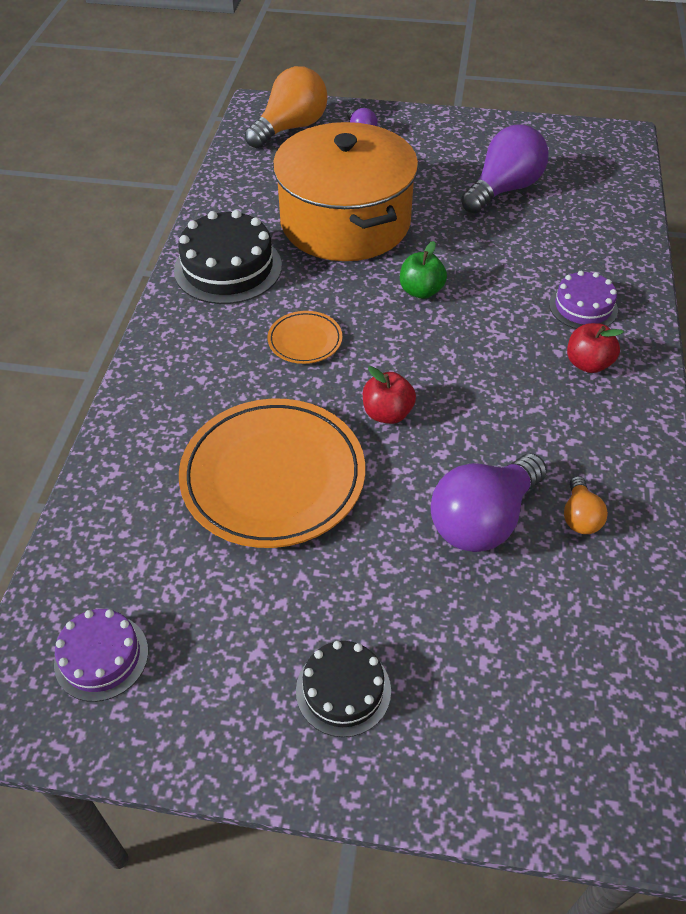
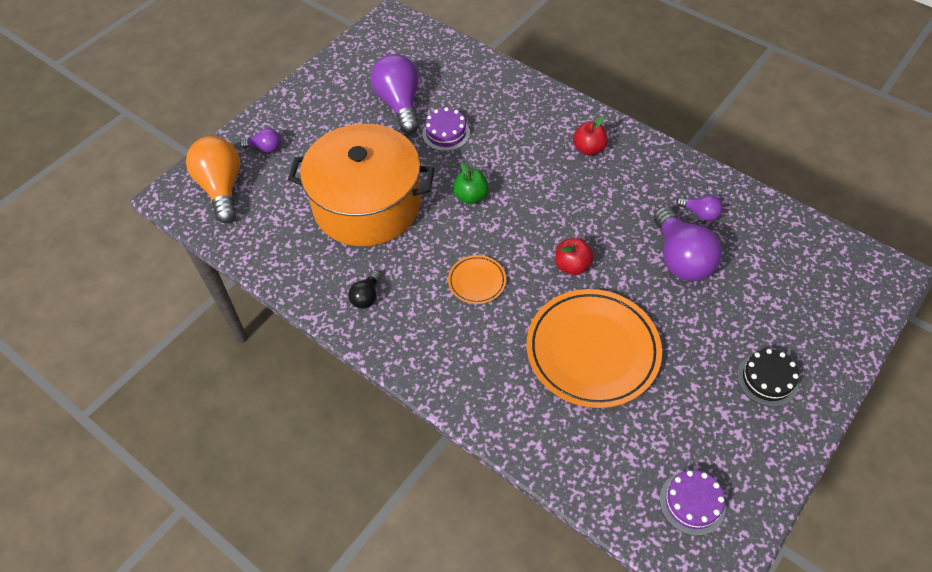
camera: 60 degrees left, 5 degrees up
black cake [174,210,282,304] -> black light bulb [348,270,380,309]
purple cake [549,271,618,329] -> purple cake moved to [422,107,470,151]
orange light bulb [564,476,608,534] -> purple light bulb [676,195,723,221]

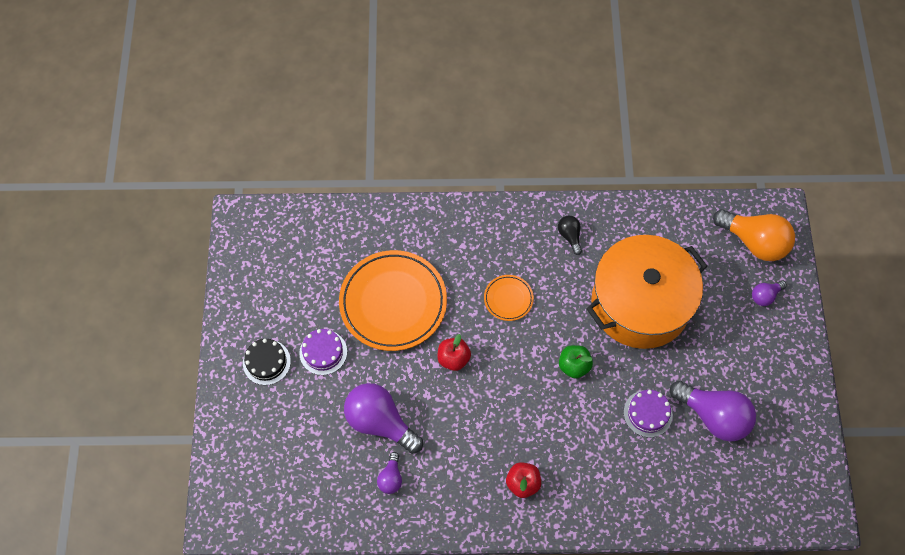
camera: 140 degrees right, 10 degrees up
purple cake [660,470,726,536] -> purple cake moved to [299,329,347,375]
purple light bulb [676,195,723,221] -> purple light bulb turned 75 degrees counterclockwise [377,452,402,494]

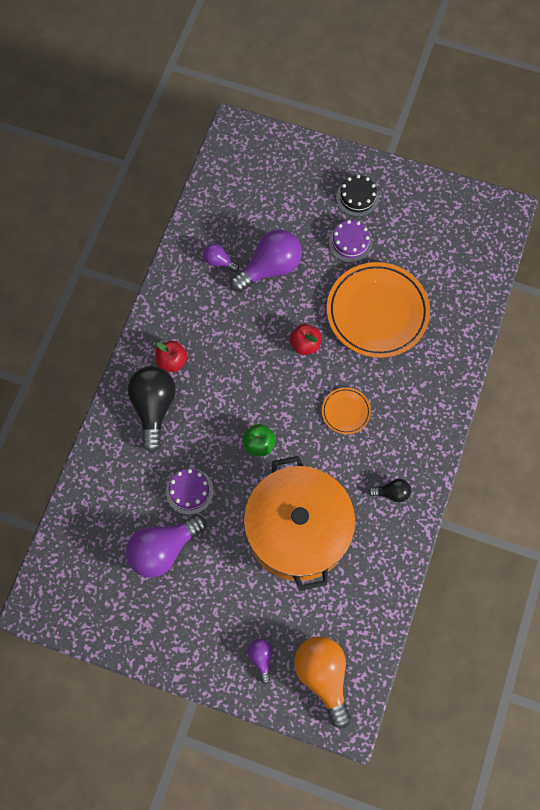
camera: 110 degrees right, 5 degrees up
orange light bulb [713,209,795,261] -> orange light bulb turned 105 degrees clockwise [294,636,351,728]
none -> black light bulb [128,366,176,453]

